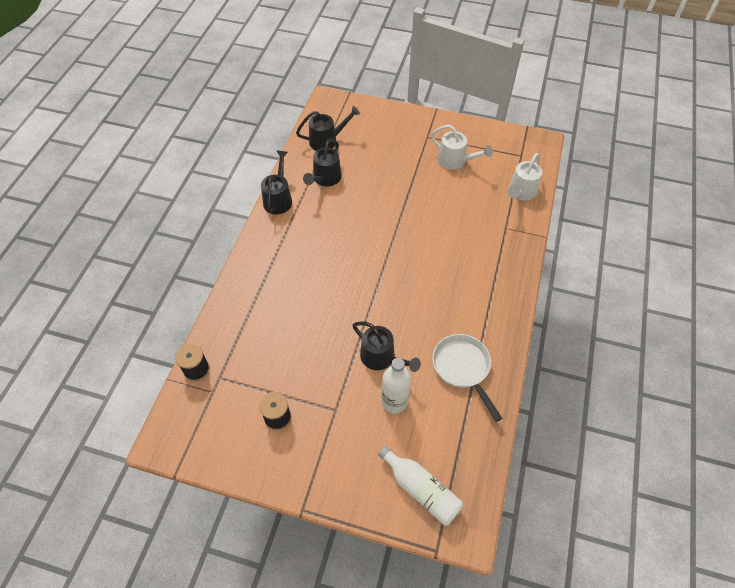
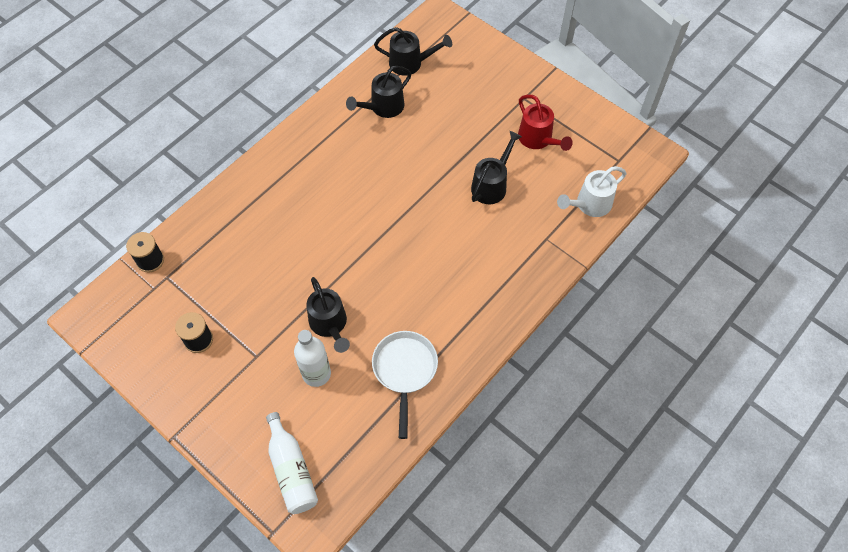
camera: 25 degrees right, 5 degrees up
black watering can [261,151,292,214] -> black watering can moved to [471,131,522,204]
white watering can [431,125,493,170] -> red watering can [518,95,573,151]

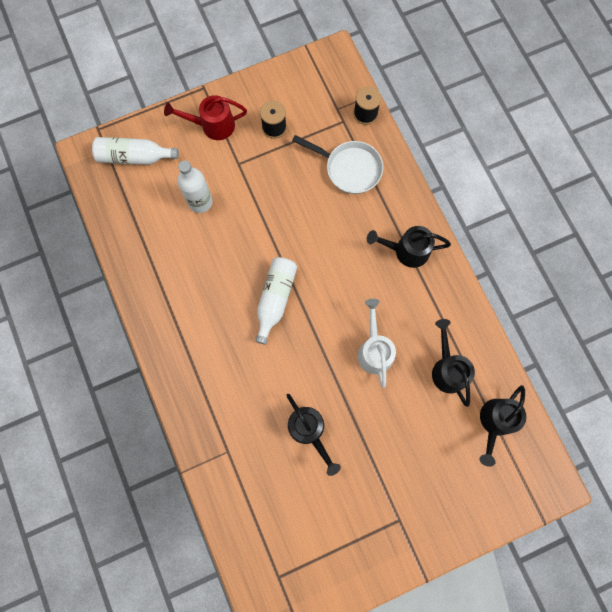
camera: 115 degrees right, 15 degrees up
black watering can [307,277,350,353] -> black watering can moved to [367,226,451,268]
white pan [372,331,438,439] -> white pan moved to [292,135,383,194]
red watering can [518,95,573,151] -> red watering can moved to [164,95,247,140]
white watering can [557,166,626,217] -> white watering can moved to [358,299,396,388]
none -> white bottle [255,257,297,345]

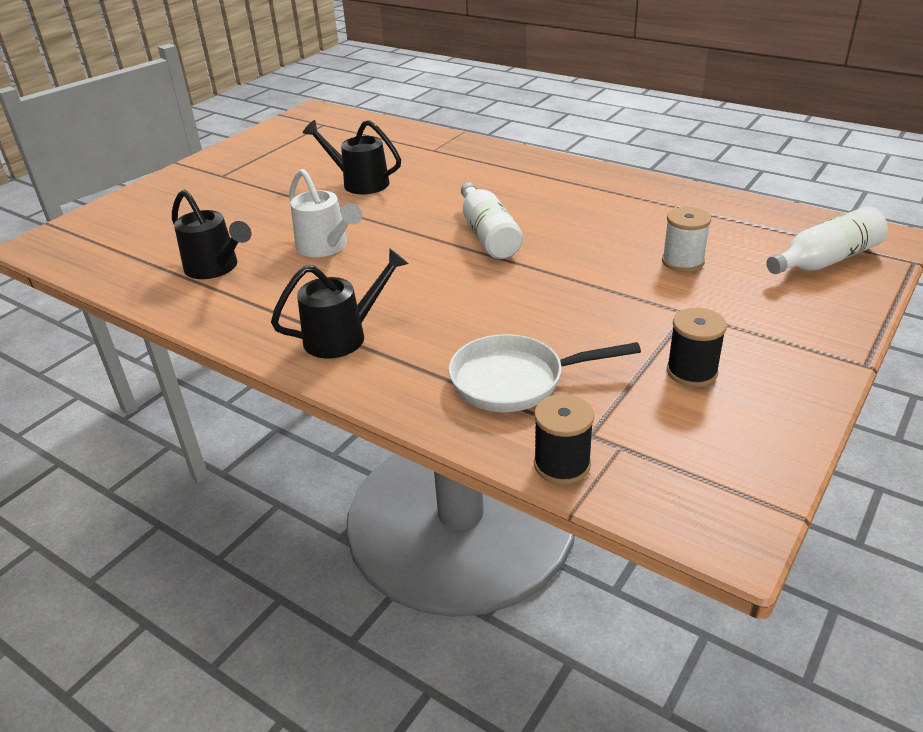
camera: 150 degrees right, 40 degrees down
red watering can [164,95,247,140] -> none
white bottle [177,160,213,213] -> white spool [662,207,711,272]
black watering can [480,385,526,467] -> none

